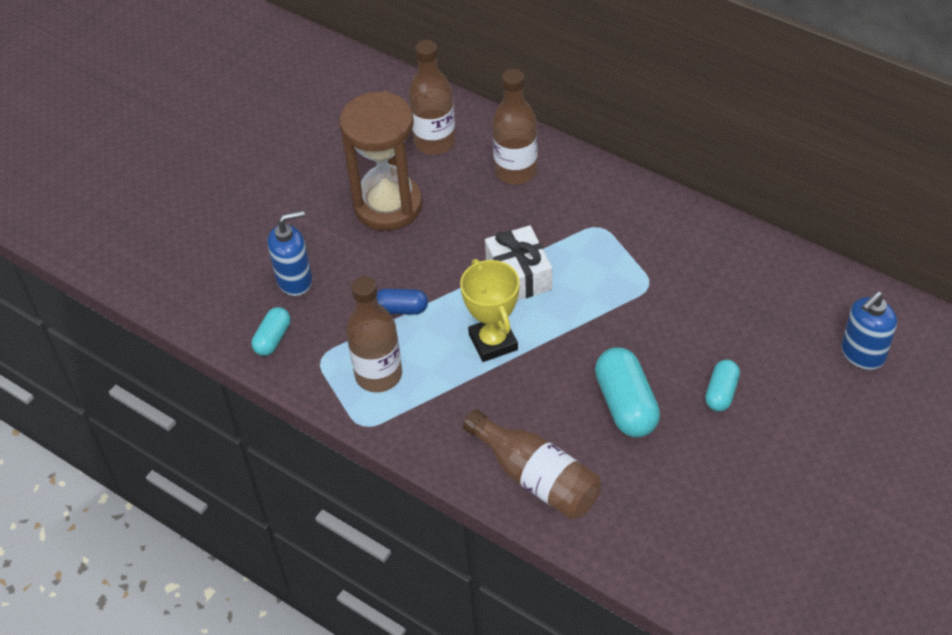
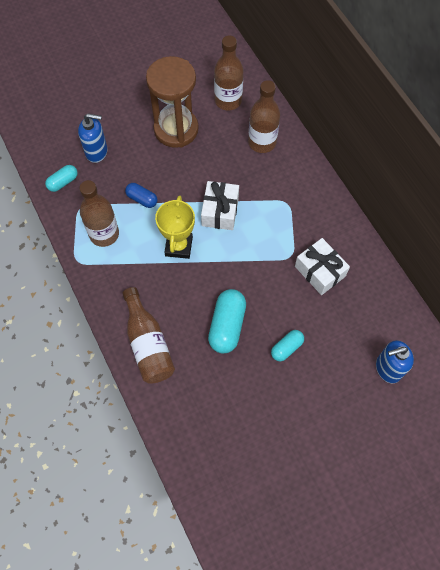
camera: 25 degrees right, 15 degrees up
none -> white gift [295,238,350,295]

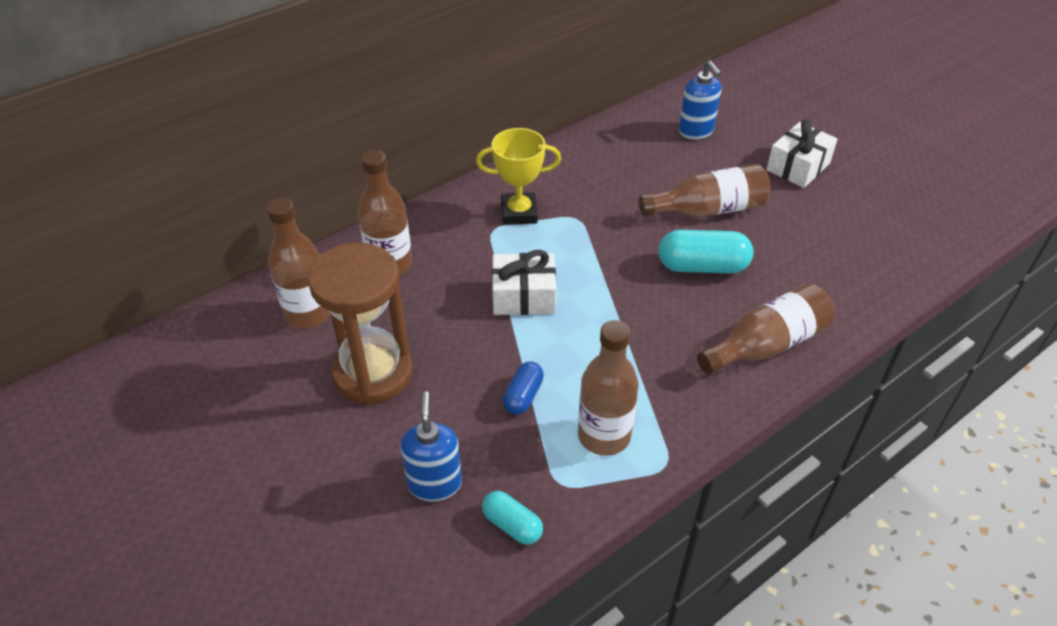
camera: 100 degrees left, 20 degrees down
yellow trophy [155,196,195,259] -> yellow trophy moved to [476,128,561,225]
turquoise capsule [271,330,304,361] -> brown bottle [639,164,771,217]
white gift [295,238,350,295] -> white gift moved to [766,119,837,188]

